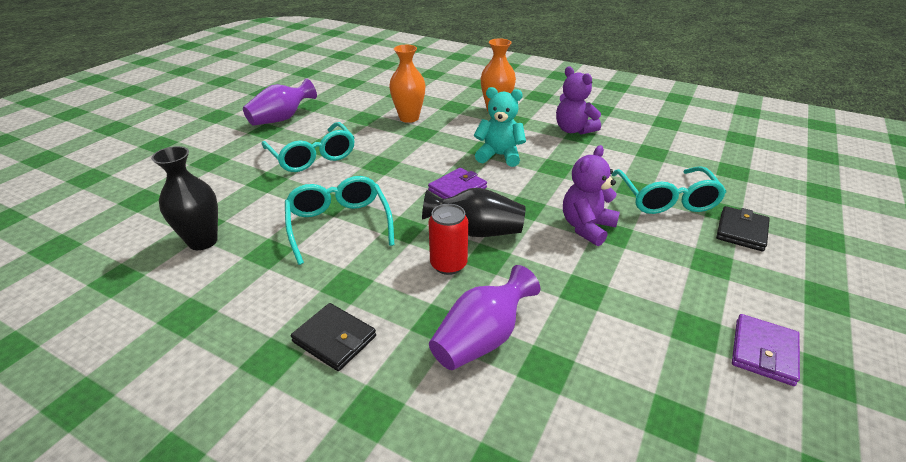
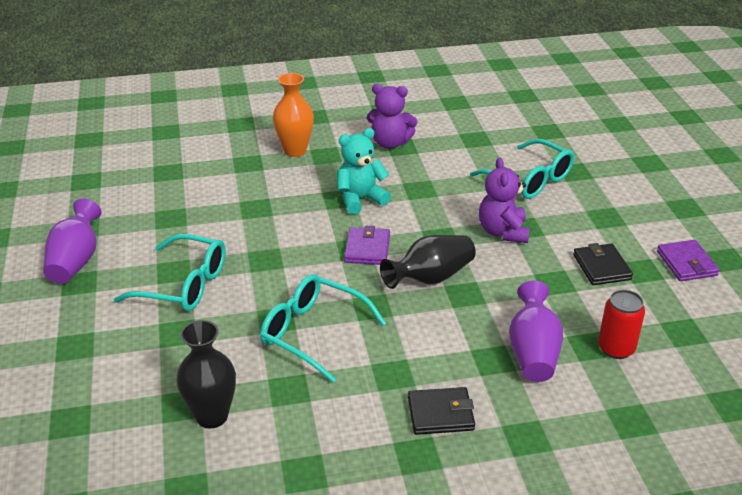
camera: 40 degrees left, 0 degrees up
orange vase [389,45,426,123] -> none
red can [429,204,468,275] -> red can moved to [598,290,645,359]
black wallet [716,206,770,252] -> black wallet moved to [573,243,633,285]

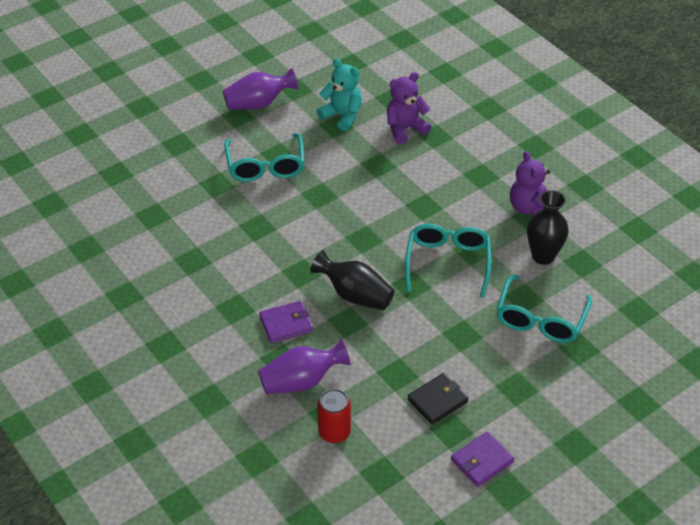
camera: 65 degrees right, 10 degrees up
black vase [176,320,236,428] -> black vase moved to [527,190,569,265]
turquoise glasses [260,274,386,382] -> turquoise glasses moved to [405,224,491,298]
orange vase [273,73,314,157] -> none
turquoise teddy bear [337,128,391,215] -> turquoise teddy bear moved to [317,59,362,131]
purple wallet [344,226,390,265] -> purple wallet moved to [259,301,313,343]
black wallet [408,387,475,435] -> none
purple teddy bear [479,157,530,243] -> purple teddy bear moved to [387,72,431,144]

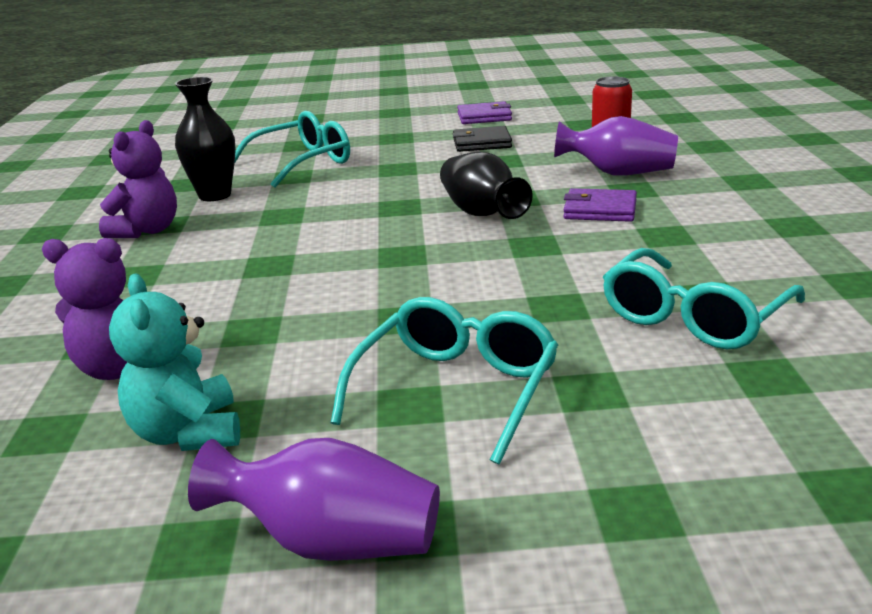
camera: 145 degrees left, 20 degrees down
turquoise glasses [405,224,491,298] -> turquoise glasses moved to [603,248,805,349]

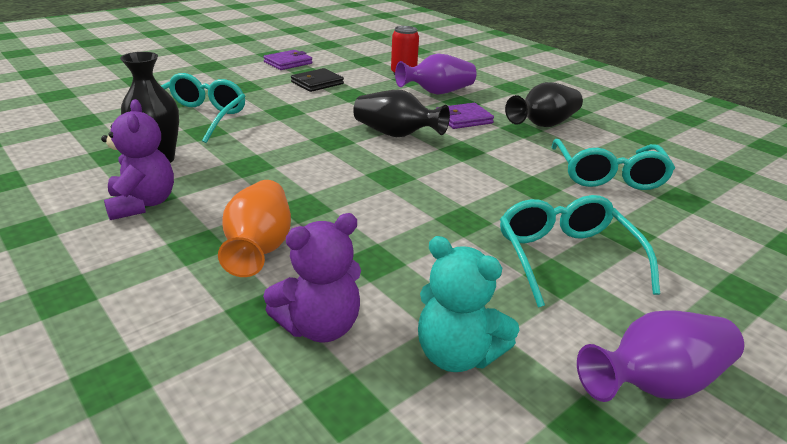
camera: 40 degrees left, 5 degrees up
none -> orange vase [218,180,291,277]
none -> black vase [505,82,583,127]

